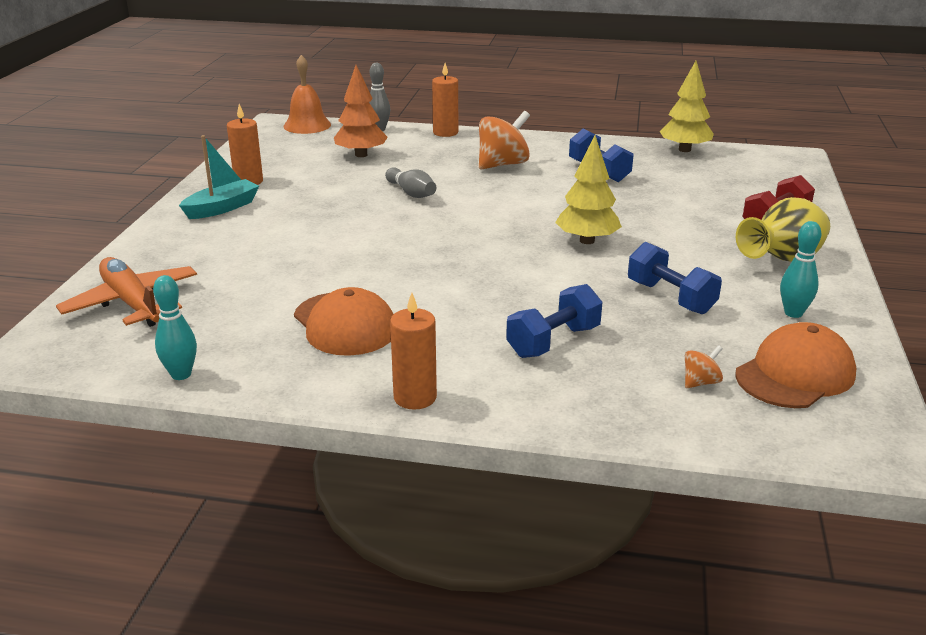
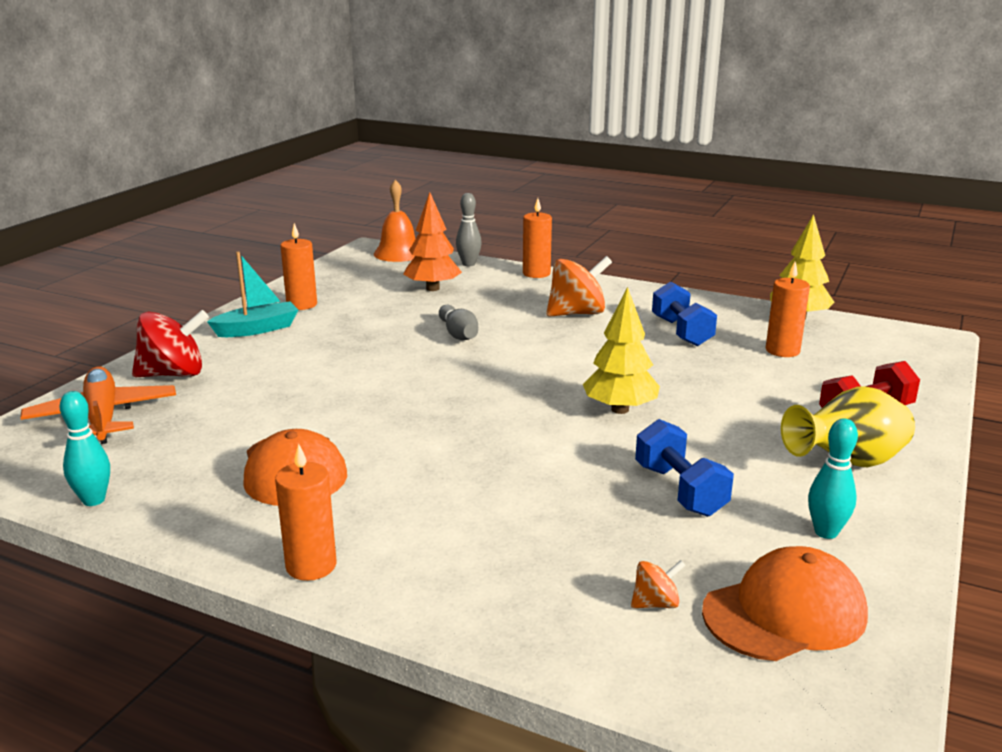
camera: 15 degrees right, 5 degrees down
blue dumbbell [506,284,602,358] -> none
none -> red spinning top [132,310,209,377]
none -> orange candle [766,262,810,357]

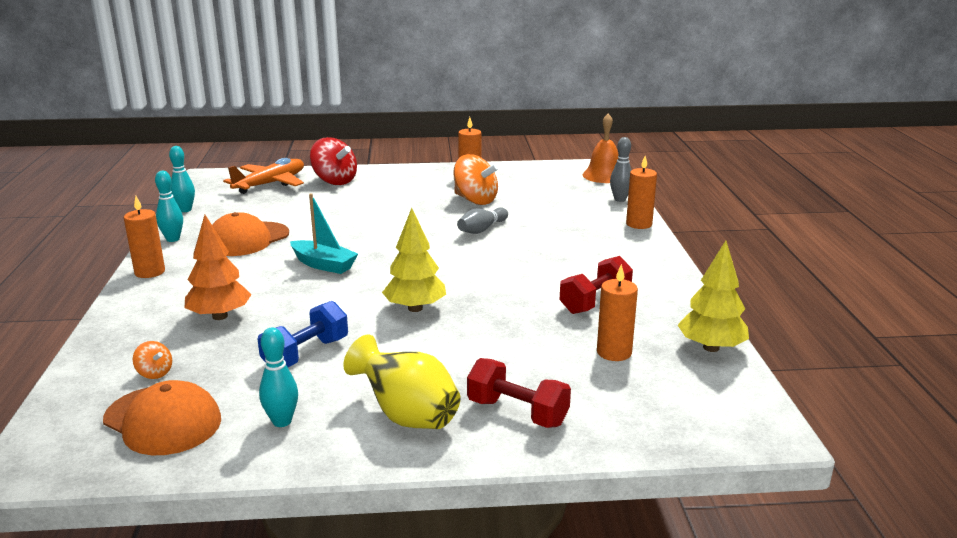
camera: 60 degrees right, 0 degrees up
turquoise boat [207,252,298,337] -> turquoise boat moved to [290,193,358,274]
orange tree [403,192,462,291] -> orange tree moved to [185,215,252,320]
orange spinning top [546,256,612,317] -> orange spinning top moved to [453,154,499,205]
blue dumbbell [652,282,717,346] -> red dumbbell [560,256,633,314]
none -> turquoise bowling pin [155,171,183,242]

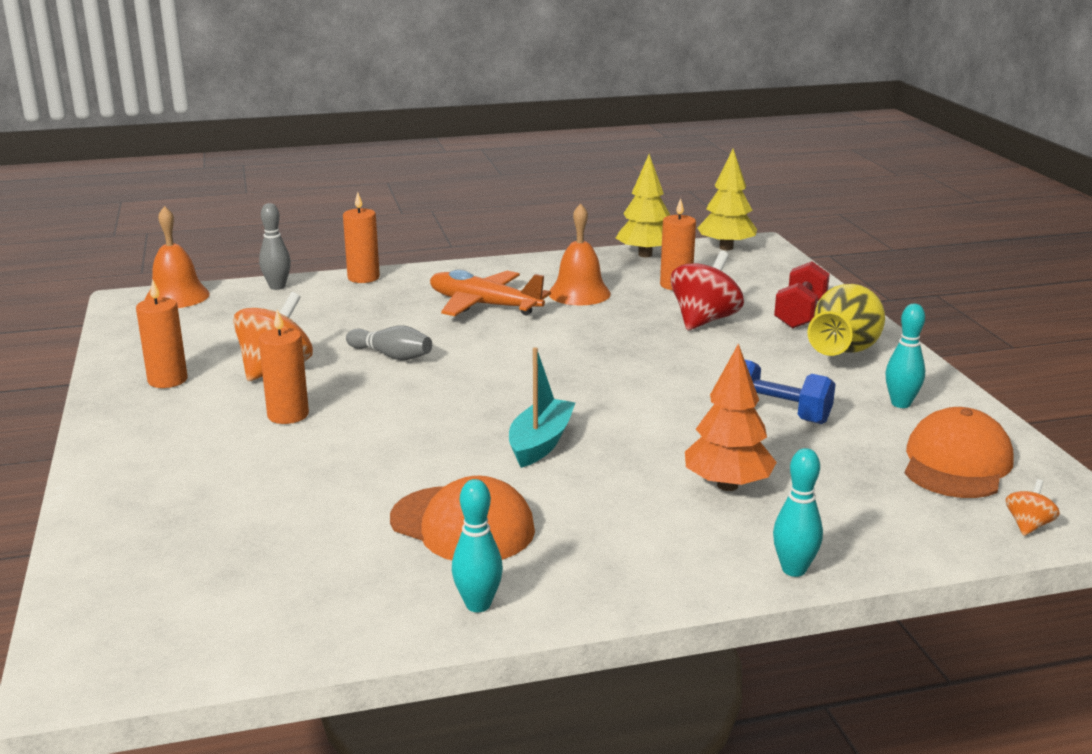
camera: 100 degrees left, 0 degrees up
orange candle [124,196,165,278] -> orange candle moved to [259,310,309,424]
orange spinning top [133,341,172,379] -> orange spinning top moved to [1006,479,1060,536]
turquoise bowling pin [169,146,195,212] -> turquoise bowling pin moved to [773,448,823,577]
orange plane [223,158,304,194] -> orange plane moved to [430,270,551,316]
red spinning top [310,137,357,185] -> red spinning top moved to [670,251,744,330]
yellow tree [382,208,446,312] -> yellow tree moved to [697,149,757,250]
red dumbbell [560,256,633,314] -> orange bell [549,203,611,306]

